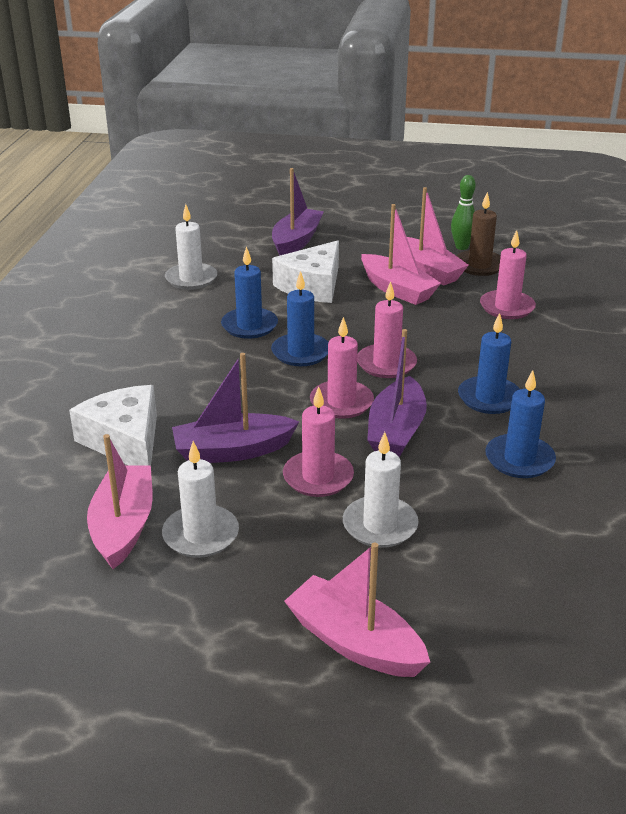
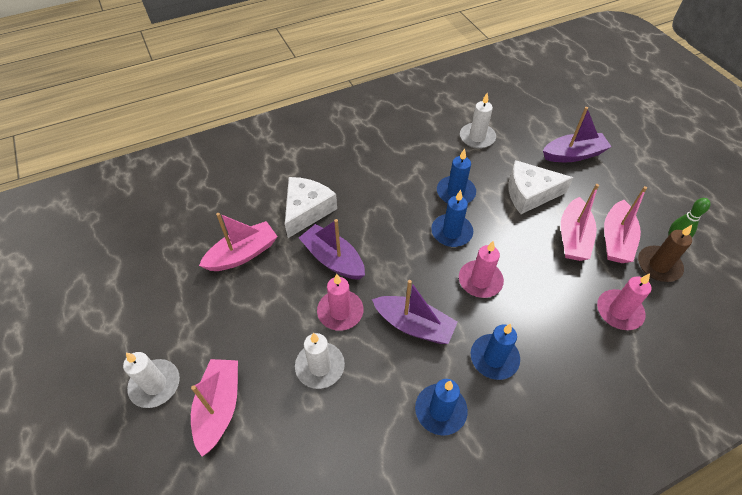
camera: 55 degrees right, 20 degrees up
white candle [162,441,239,558] -> white candle moved to [123,352,180,408]
pink candle [310,317,374,419] -> none
purple boat [367,329,427,457] -> purple boat turned 135 degrees counterclockwise [372,280,458,344]

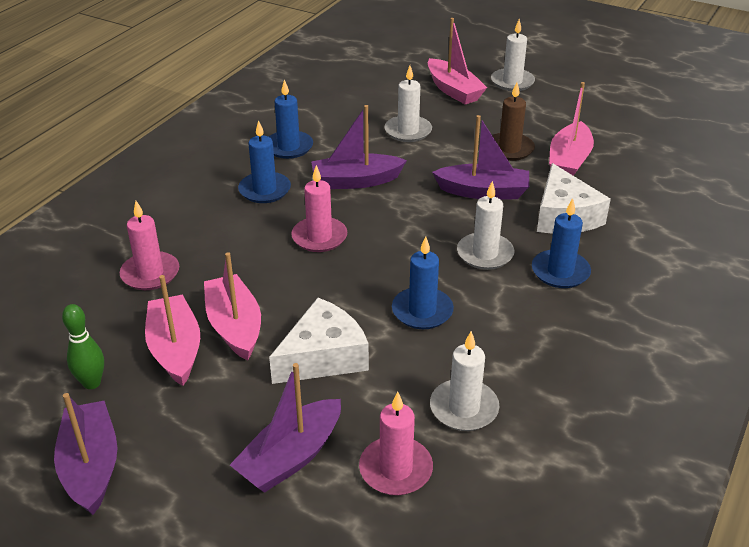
camera: 145 degrees right, 15 degrees down
pink candle [317,274,363,331] -> pink candle moved to [359,392,433,495]
blue candle [431,190,473,247] -> blue candle moved to [532,198,591,288]
brown candle [638,225,692,282] -> brown candle moved to [492,82,535,161]
none -> purple boat [54,393,118,515]
none -> white candle [457,181,514,270]

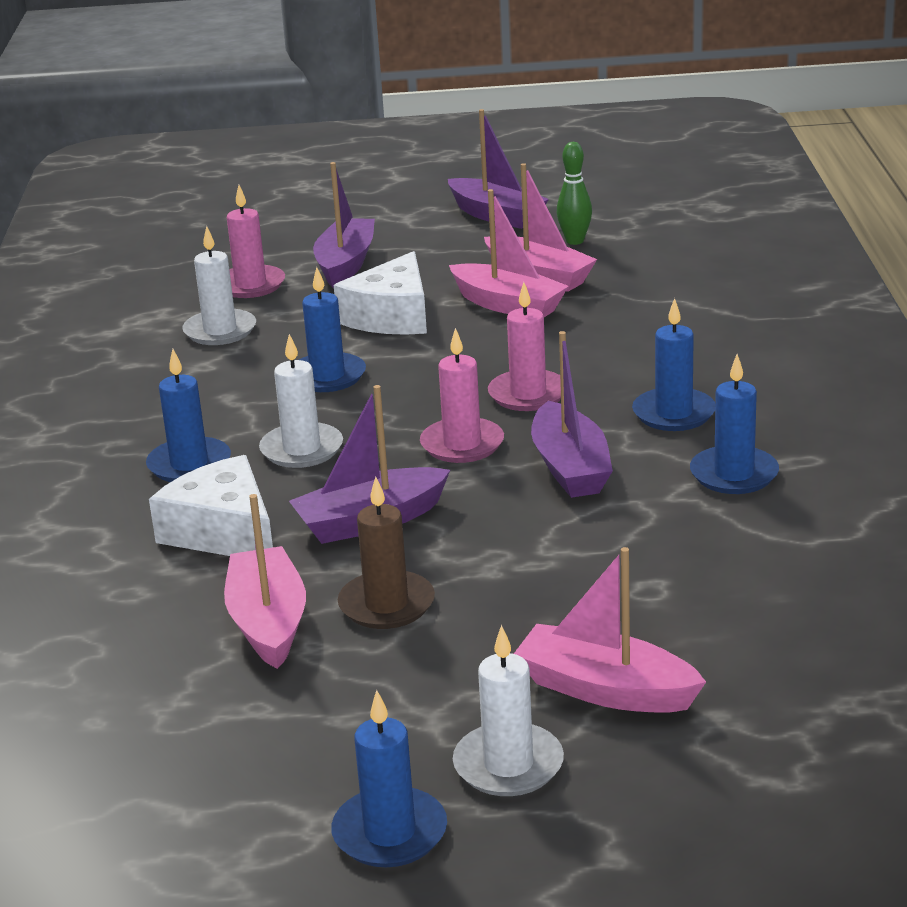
camera: 150 degrees right, 10 degrees down
pink candle [120,201,179,290] -> pink candle moved to [420,328,504,463]
purple boat [311,105,407,189] -> purple boat turned 120 degrees clockwise [531,331,613,498]
white candle [384,66,432,142] -> none
none -> blue candle [331,690,447,867]

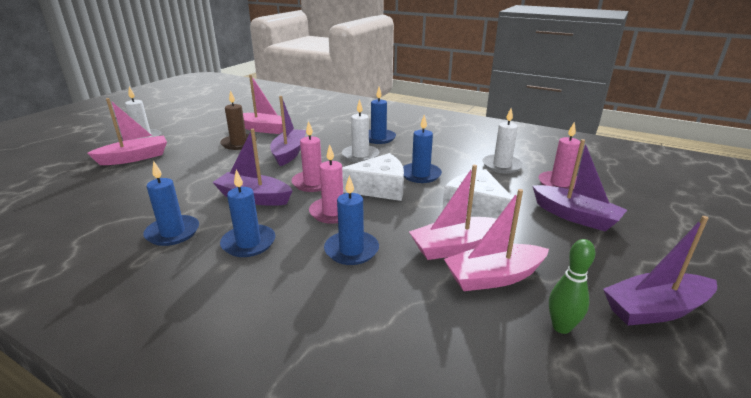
camera: 120 degrees right, 0 degrees up
white cheese [149,455,273,556] -> white cheese moved to [342,153,404,201]
blue candle [331,690,447,867] -> blue candle moved to [324,175,379,265]

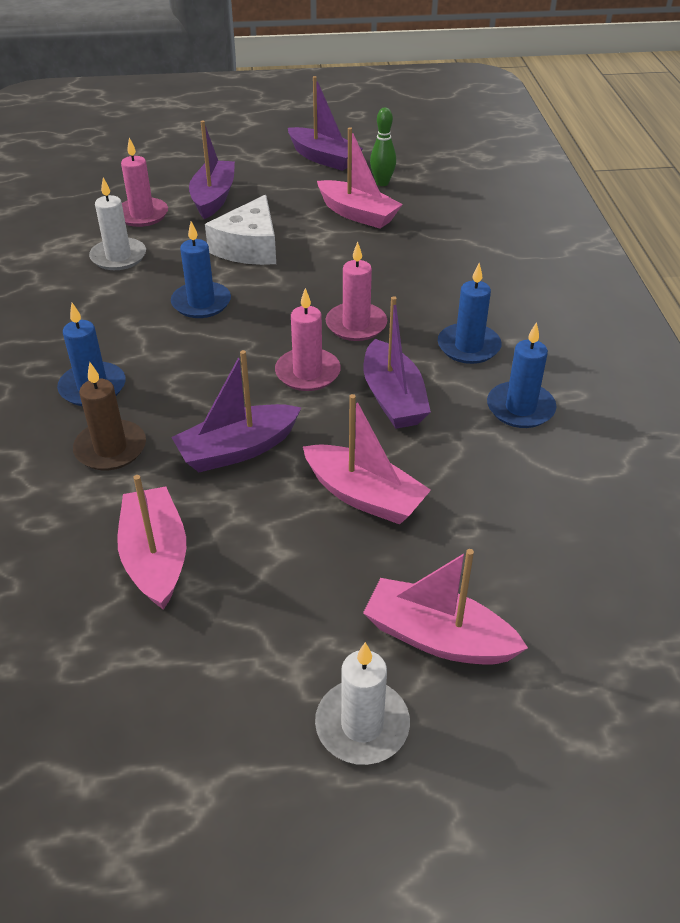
camera: 125 degrees left, 15 degrees up
brown candle [220,90,257,150] -> brown candle moved to [73,362,146,470]
blue candle [324,175,379,265] -> none
white candle [342,99,379,162] -> none
white cheese [342,153,404,201] -> none
pink boat [409,165,497,260] -> pink boat moved to [303,394,431,525]

